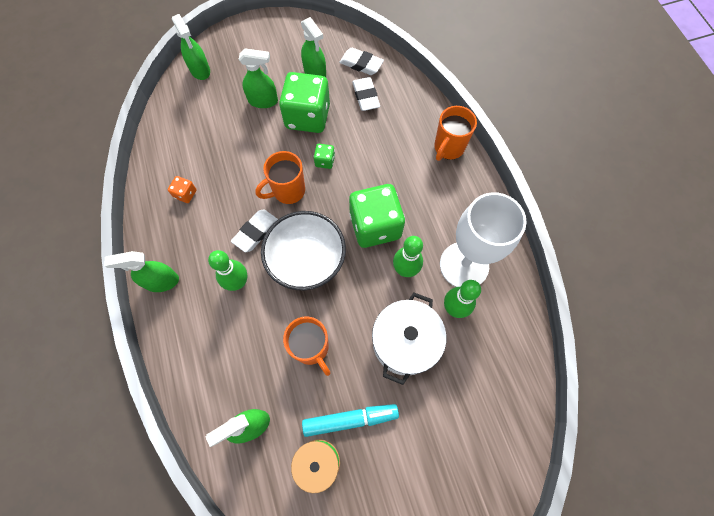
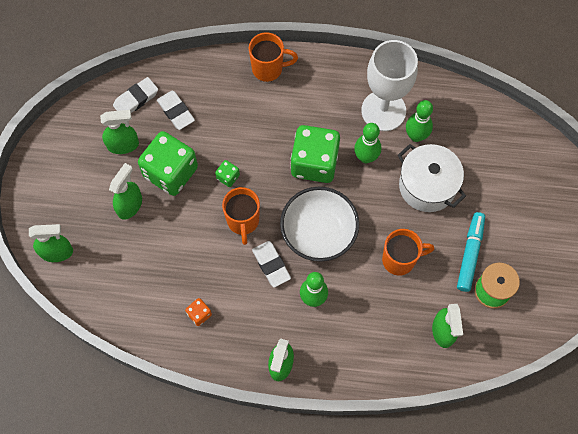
camera: 65 degrees left, 0 degrees up
white eraser [352,77,380,111] -> white eraser turned 45 degrees clockwise [157,91,195,130]
orange mug [434,106,477,161] -> orange mug turned 60 degrees counterclockwise [249,32,298,82]

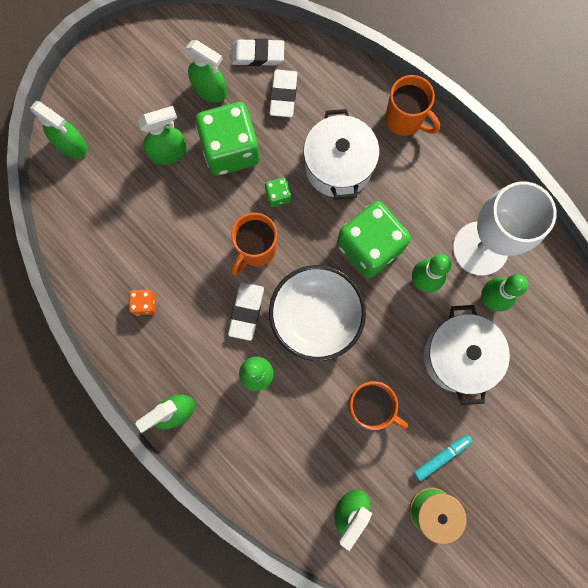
camera: 40 degrees right, 10 degrees up
turquoise marker [457,212,485,292] -> turquoise marker [414,435,473,481], size x0.66
none -> white pot [304,109,379,200]

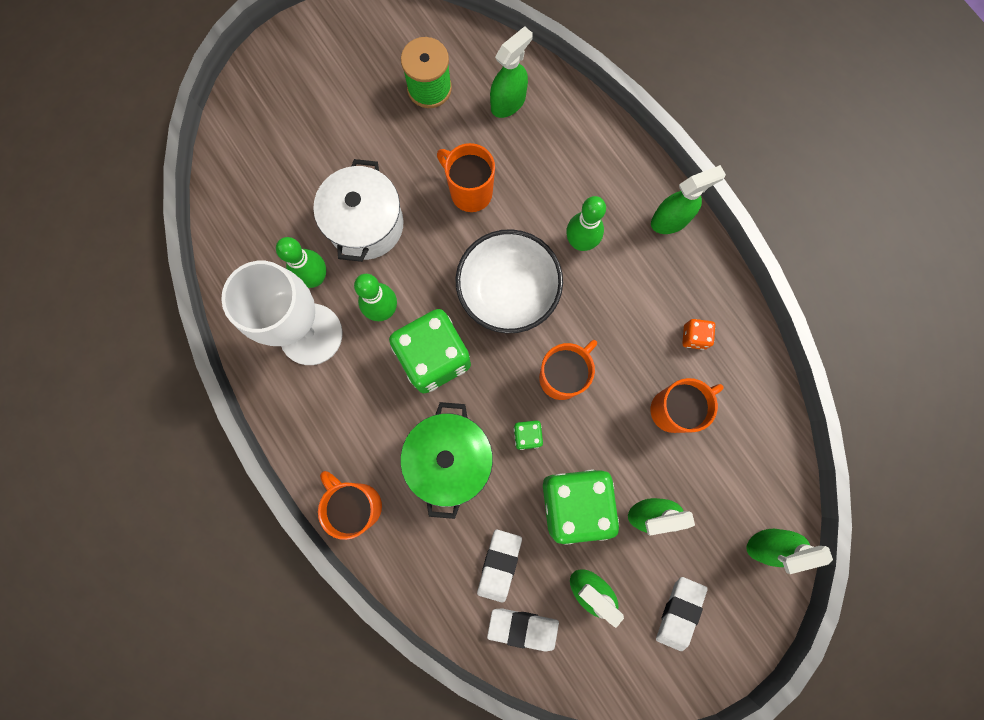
camera: 170 degrees left, 0 degrees up
green spray bottle [30,101,88,158] -> green spray bottle turned 60 degrees counterclockwise [746,529,833,574]
white eraser [228,282,264,341] -> white eraser moved to [656,577,708,651]
white pot [304,109,379,200] -> green pot [401,402,493,519]
turquoise marker [414,435,473,481] -> none
none -> orange mug [650,378,724,433]

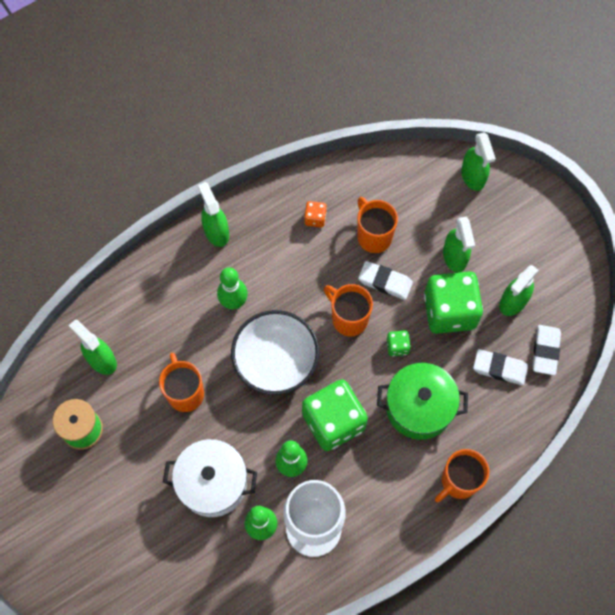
camera: 90 degrees left, 10 degrees down
orange mug [437,143,495,212] -> orange mug turned 120 degrees clockwise [159,353,204,412]
white eraser [656,577,708,651] -> white eraser moved to [358,261,413,300]

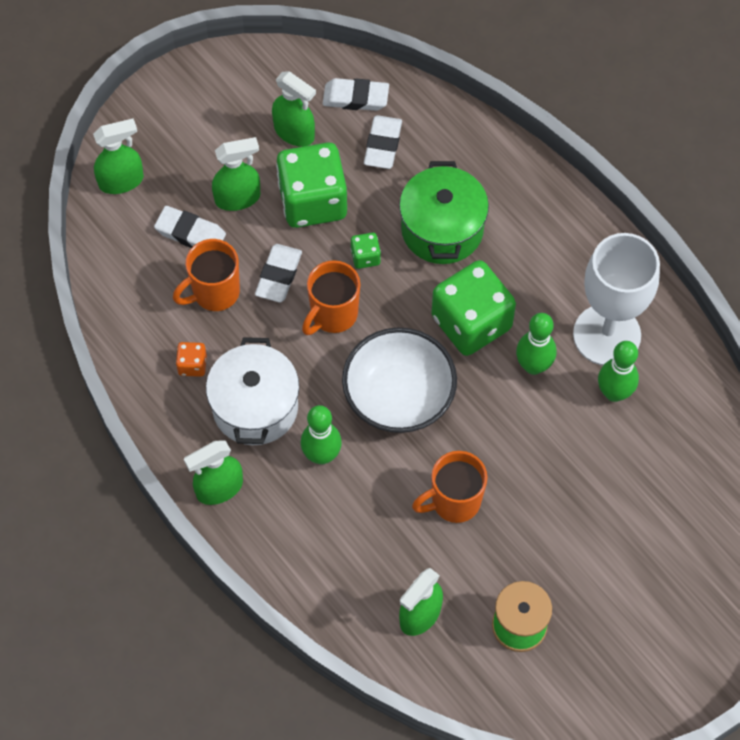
camera: 95 degrees left, 5 degrees down
white pot [163,439,257,517] -> white pot moved to [206,337,299,445]
orange mug [435,449,489,503] -> none
none -> white eraser [154,206,226,248]

